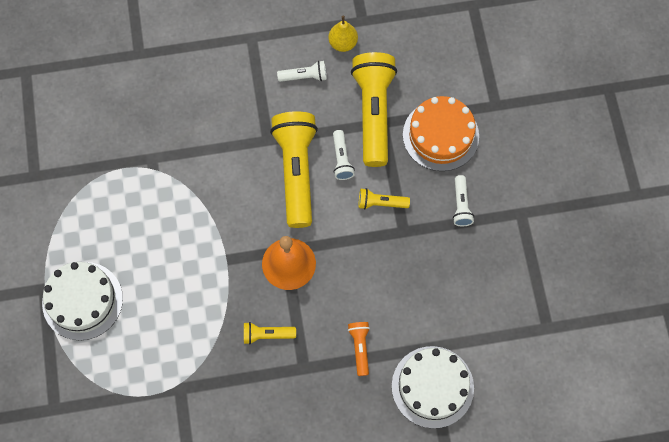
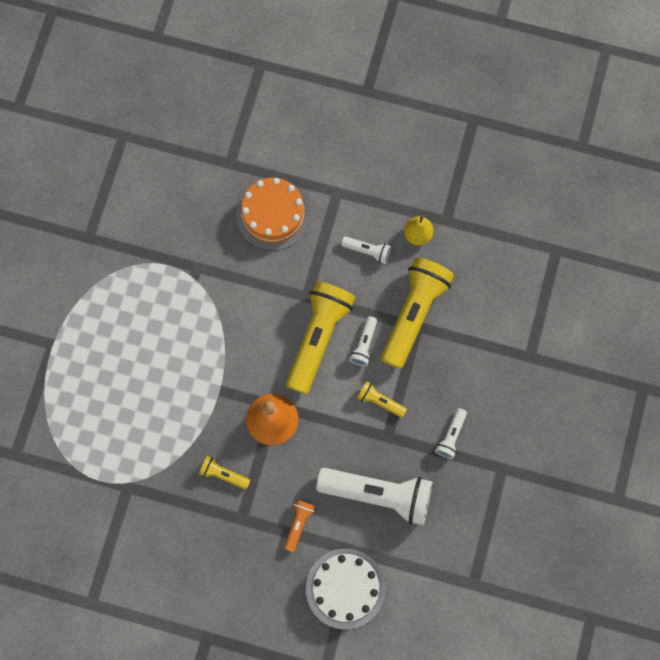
camera: 25 degrees right, 5 degrees up
white cake [42,262,123,341] -> none
orange cake [403,96,479,171] -> orange cake moved to [236,178,310,250]
none -> white flashlight [316,468,432,525]

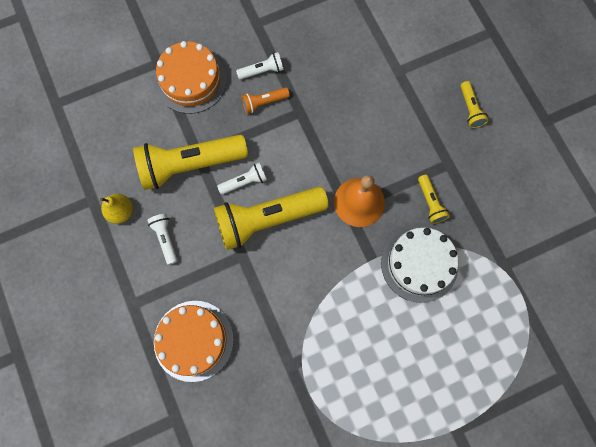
camera: 130 degrees left, 0 degrees up
orange flashlight [284,499,315,552] -> orange flashlight moved to [241,87,290,114]
white cake [306,549,385,629] -> white cake moved to [381,226,459,303]
white flashlight [316,468,432,525] -> none
yellow flashlight [357,381,407,418] -> yellow flashlight moved to [460,81,488,128]
none -> orange cake [155,41,227,114]

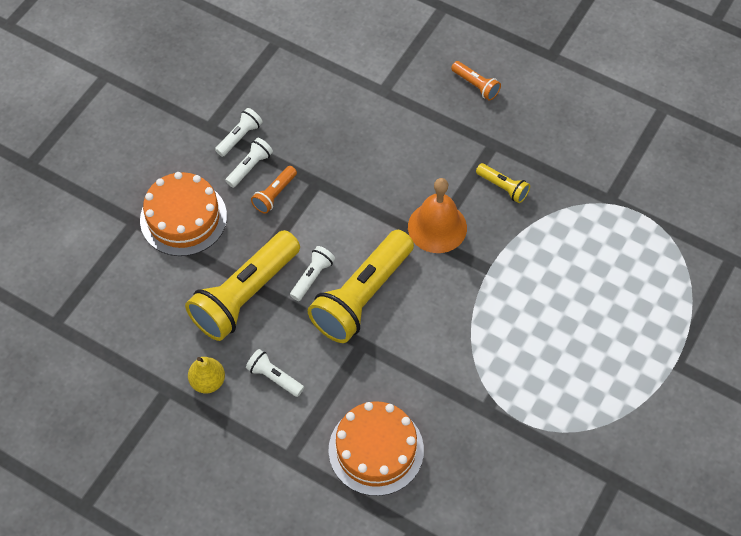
camera: 35 degrees left, 15 degrees down
white cake [381,226,459,303] -> none
yellow flashlight [460,81,488,128] -> orange flashlight [451,61,501,101]
none -> white flashlight [215,108,262,157]

